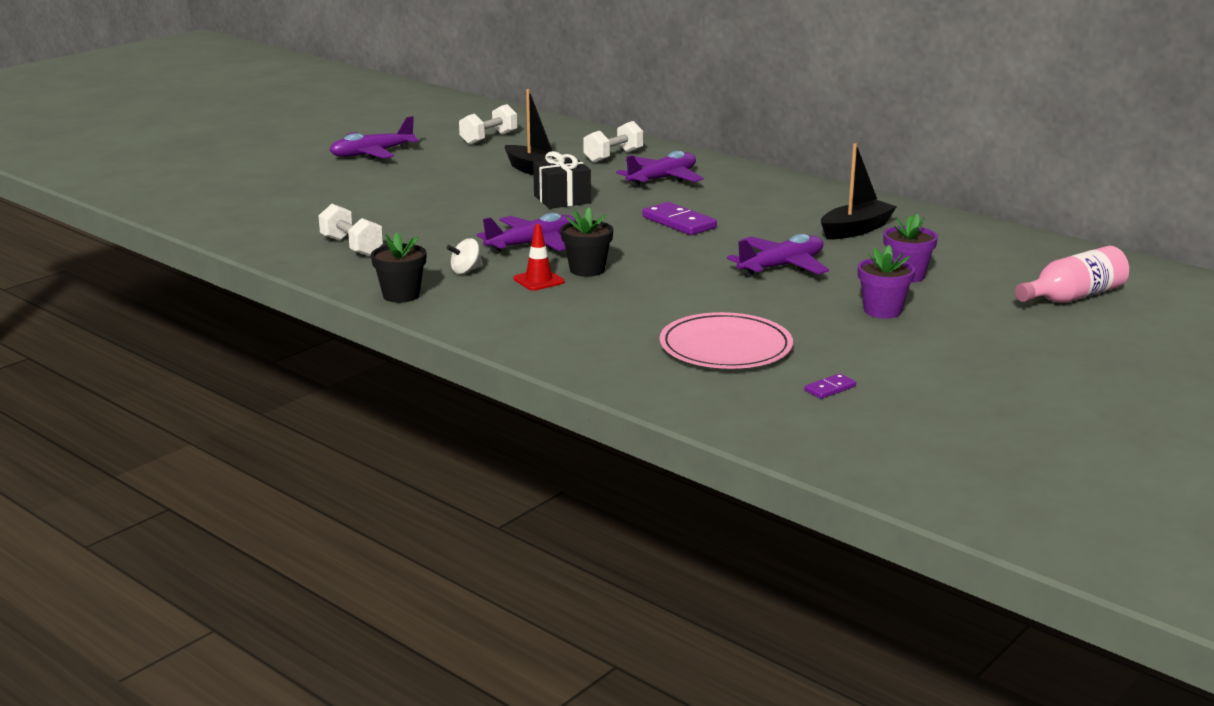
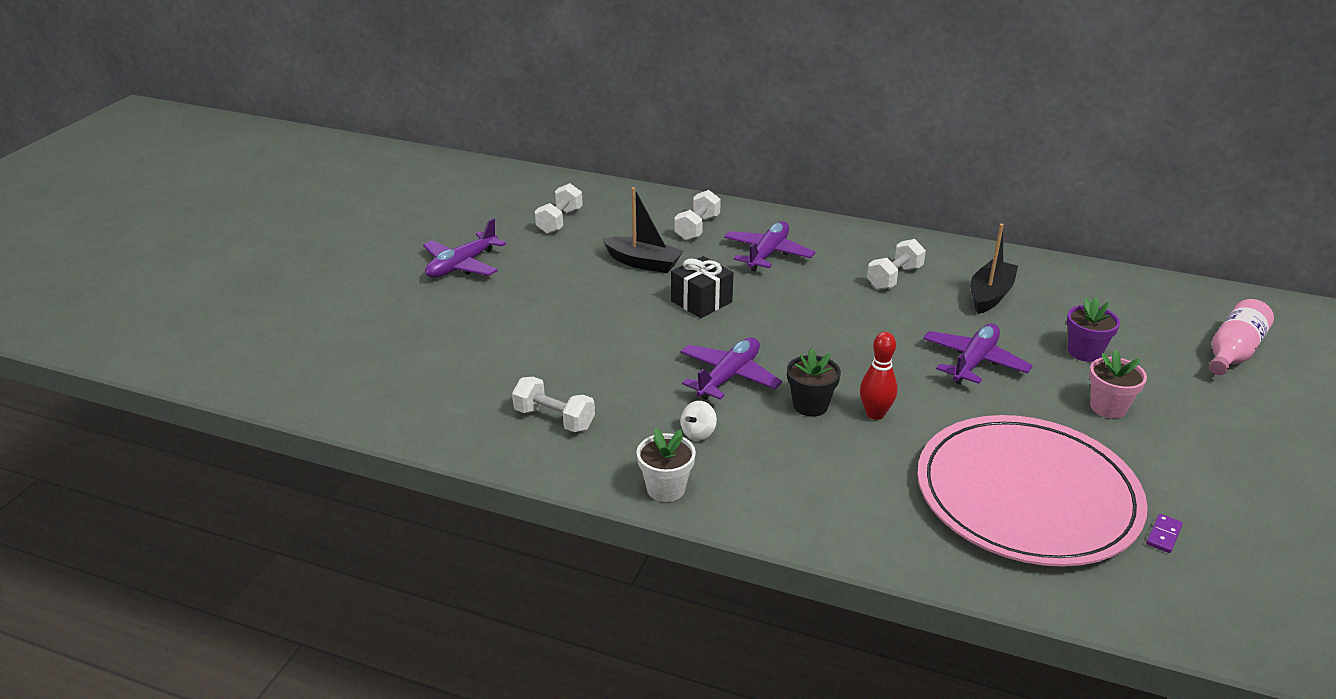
camera: 20 degrees left, 10 degrees up
black flower pot [371,232,427,303] -> white flower pot [637,428,696,502]
red traffic cone [513,224,565,291] -> none
purple domino [642,202,717,235] -> none
pink plate [659,312,793,369] -> pink plate [917,415,1148,567], size x1.68
purple flower pot [858,245,915,318] -> pink flower pot [1089,349,1147,418]
none -> red bowling pin [860,332,898,420]
none -> white dumbbell [867,239,926,290]

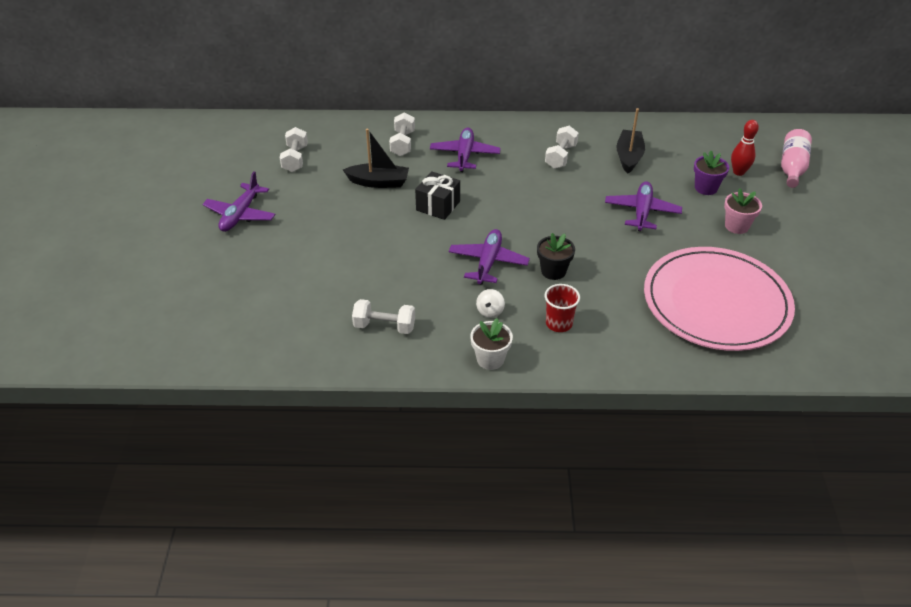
camera: 20 degrees left, 10 degrees up
red bowling pin [860,332,898,420] -> red bowling pin moved to [731,120,759,176]
purple domino [1146,514,1183,553] -> none
none -> red cup [545,284,580,332]

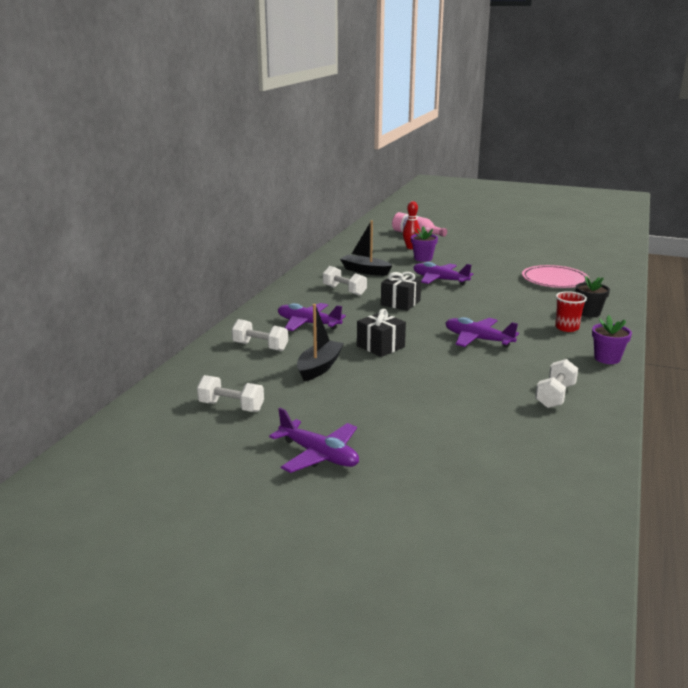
camera: 70 degrees left, 20 degrees down
white flower pot [470,318,513,370] -> purple flower pot [592,315,632,364]
white spinning top [476,289,505,318] -> none
black flower pot [537,233,575,280] -> black flower pot moved to [576,276,610,317]
pink plate [644,247,795,351] -> pink plate [522,265,589,288], size x0.60
pink flower pot [724,188,762,234] -> none
none -> black gift [381,272,421,311]

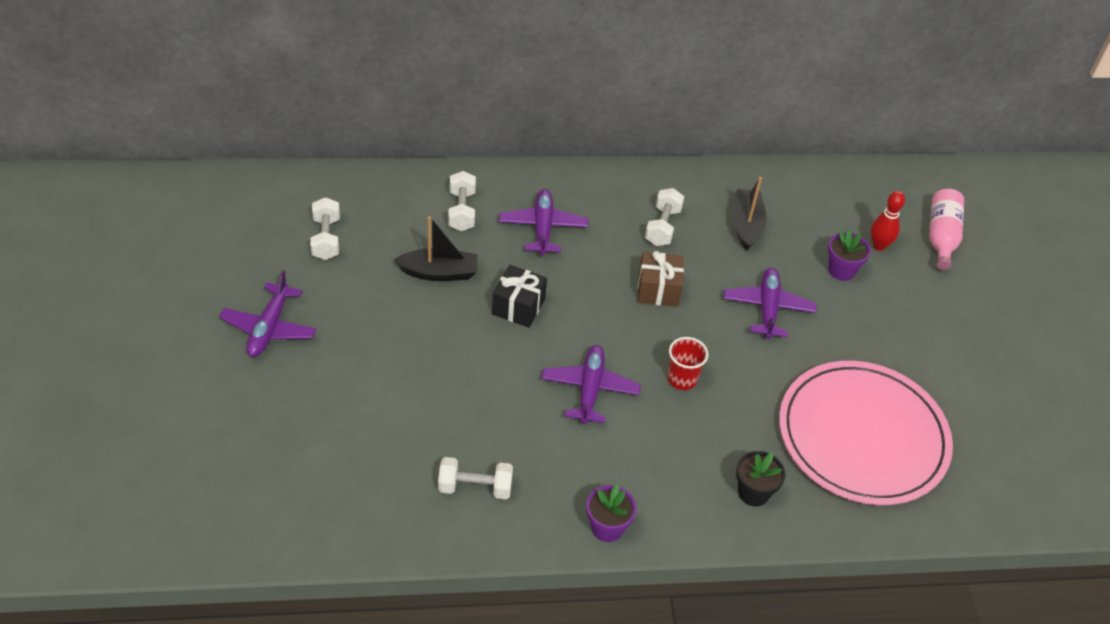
camera: 60 degrees right, 25 degrees up
black gift [381,272,421,311] -> brown gift [638,251,684,307]
pink plate [522,265,589,288] -> pink plate [779,361,953,505], size x1.68
red cup [555,291,587,332] -> red cup moved to [668,337,708,390]

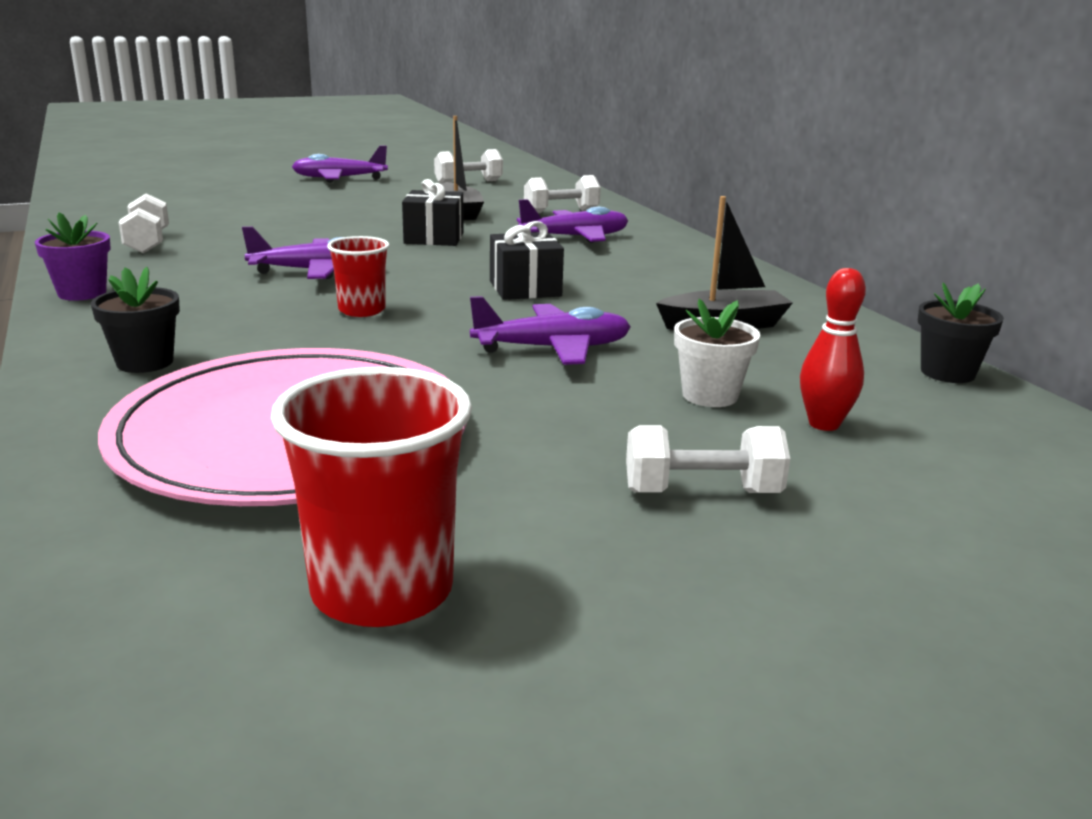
camera: 75 degrees right, 25 degrees down
brown gift [638,251,684,307] -> black gift [490,221,564,300]
white dumbbell [645,188,684,246] -> white dumbbell moved to [626,425,790,493]
purple flower pot [828,230,871,281] -> white flower pot [674,299,760,407]
pink bottle [929,189,964,270] -> none
none -> red cup [271,367,472,627]
none -> black flower pot [918,283,1004,383]

